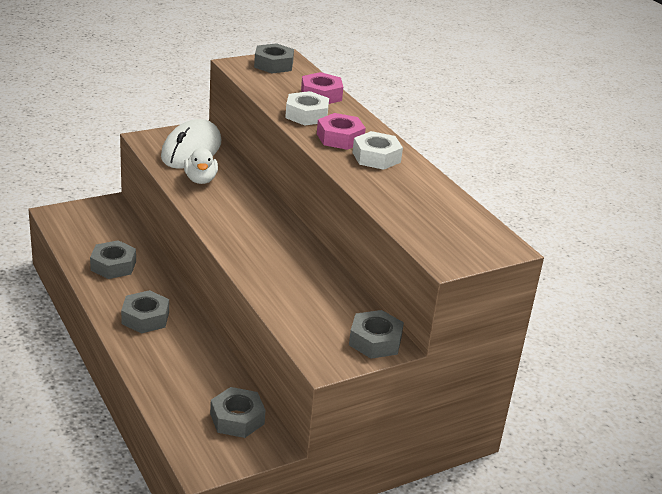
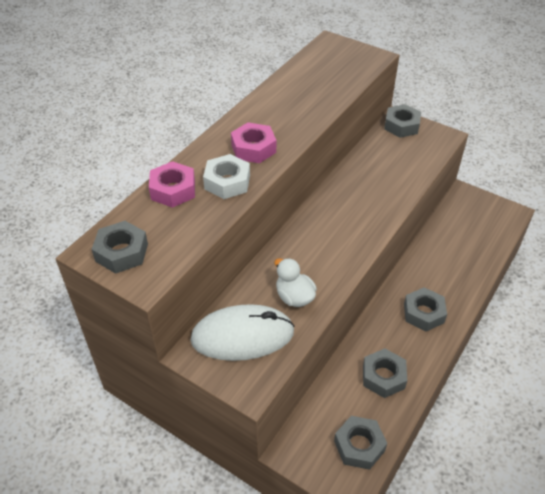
camera: 115 degrees left, 15 degrees up
white duck [184,148,218,184] -> white duck turned 90 degrees counterclockwise [274,258,317,307]
grey nut [210,387,266,438] -> grey nut moved to [334,416,387,470]
white nut [352,131,403,170] -> none

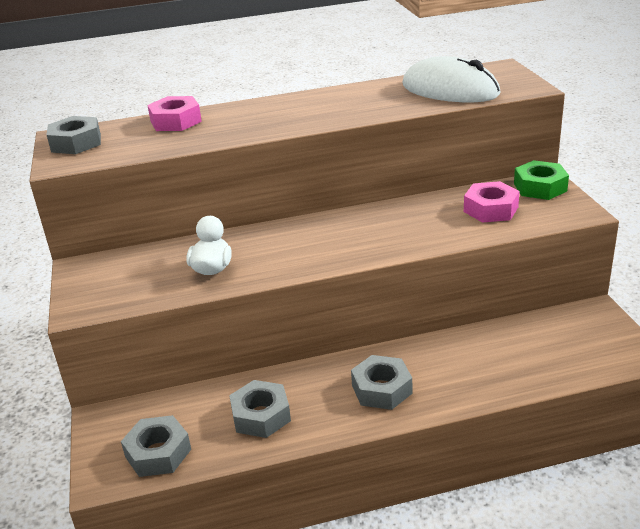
camera: 45 degrees right, 15 degrees down
white mouse [190,304,294,361] -> white mouse moved to [402,56,501,102]
white nut [203,154,250,199] -> none
pink nut [231,122,276,163] -> pink nut moved to [464,181,520,223]
grey nut [384,104,421,138] -> green nut [514,160,569,200]

